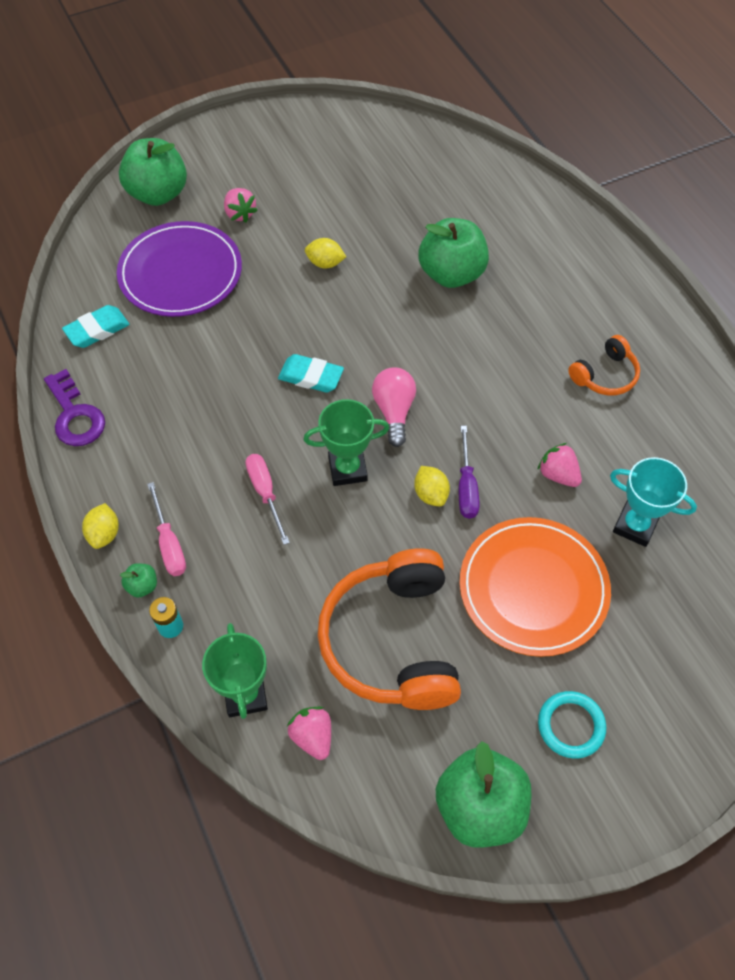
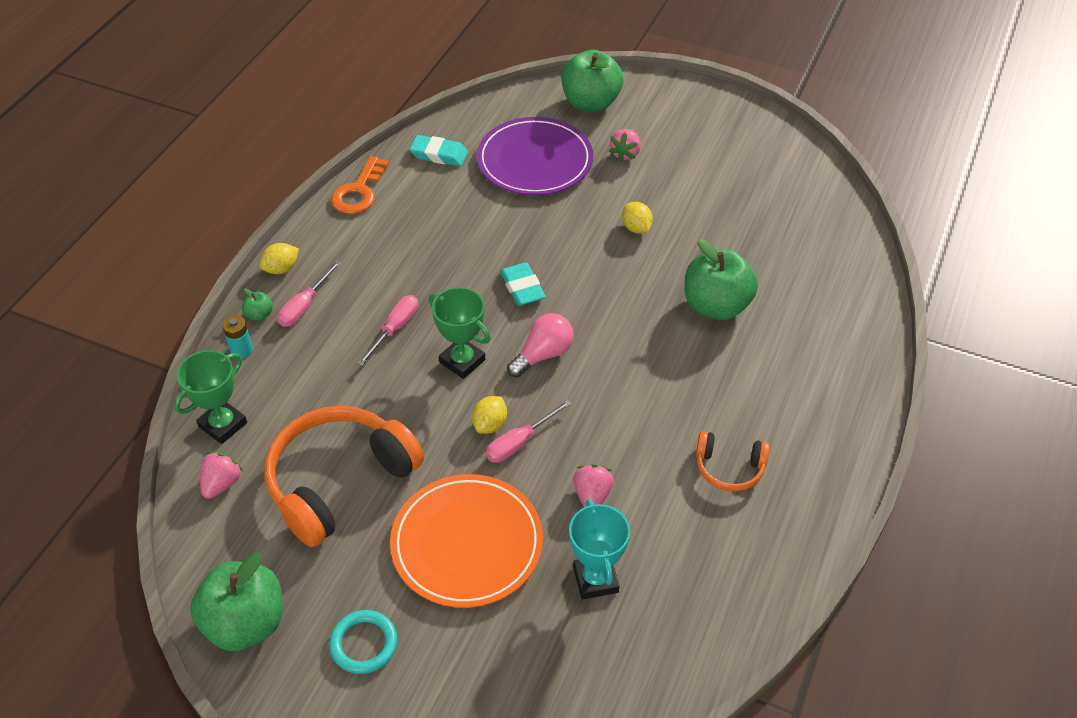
camera: 50 degrees right, 10 degrees down
purple key [44,369,105,446] -> orange key [331,156,389,214]
purple screwdriver [459,426,480,519] -> pink screwdriver [486,400,572,463]

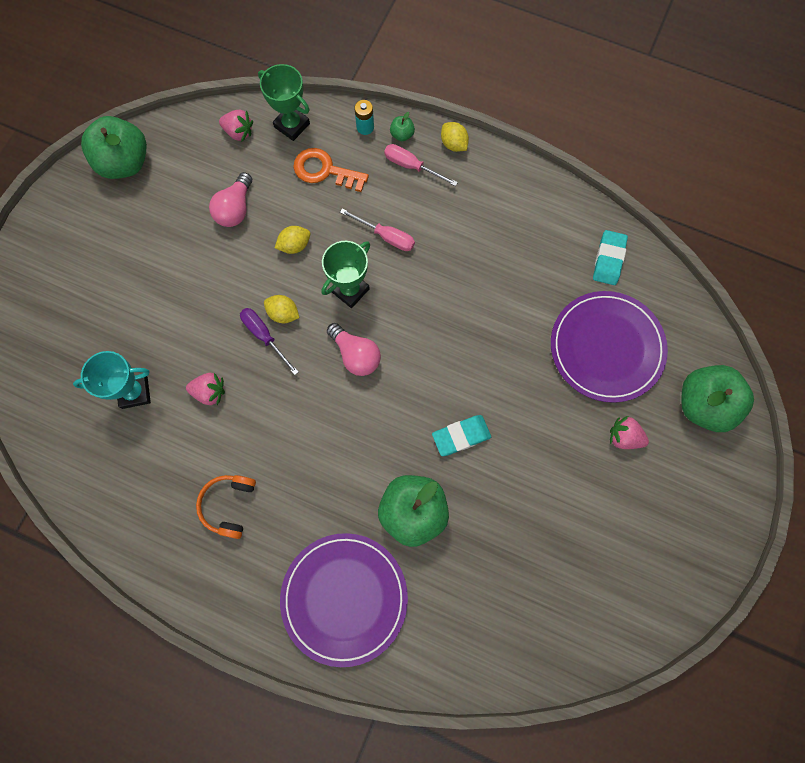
camera: 90 degrees right, 25 degrees up
orange headphones [264,406,424,547] -> pink light bulb [209,172,252,227]
turquoise ring [329,610,397,674] -> none
orange key [331,156,389,214] -> orange key moved to [293,148,369,192]
orange plate [390,474,543,608] -> none
pink screwdriver [486,400,572,463] -> purple screwdriver [240,308,298,375]
turquoise eraser [500,262,546,306] -> turquoise eraser moved to [432,415,491,456]
yellow lemon [622,202,653,233] -> yellow lemon moved to [275,226,310,254]
none -> purple plate [280,533,408,667]

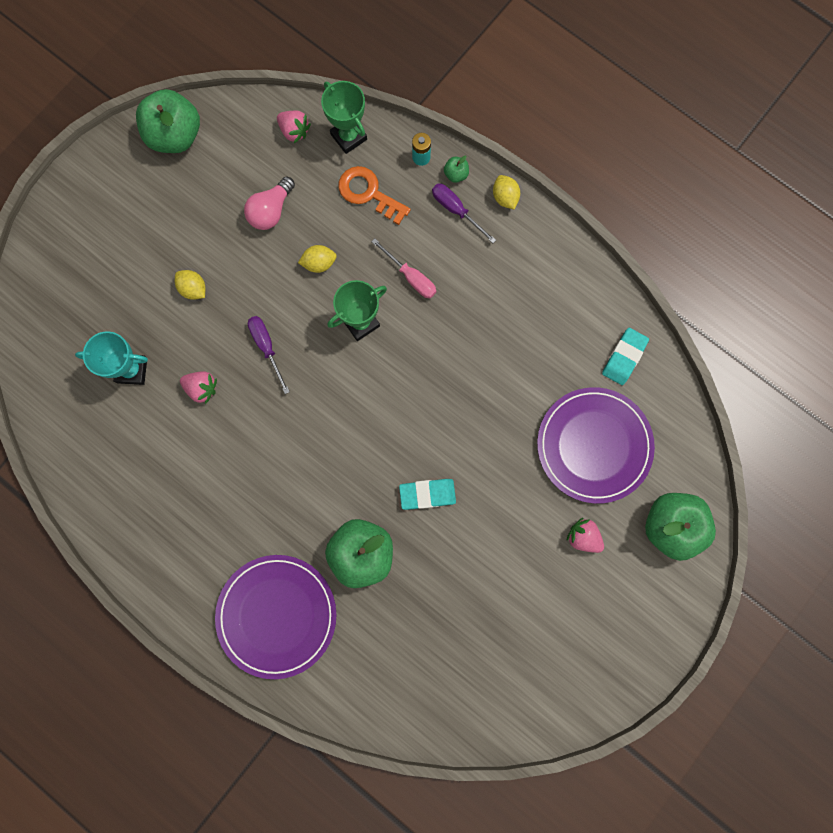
camera: 15 degrees right, 5 degrees up
orange headphones [196,475,256,539] -> none
yellow lemon [264,295,300,323] -> yellow lemon moved to [175,270,206,300]
pink light bulb [327,323,381,376] -> none
pink screwdriver [384,144,458,186] -> purple screwdriver [432,184,496,243]

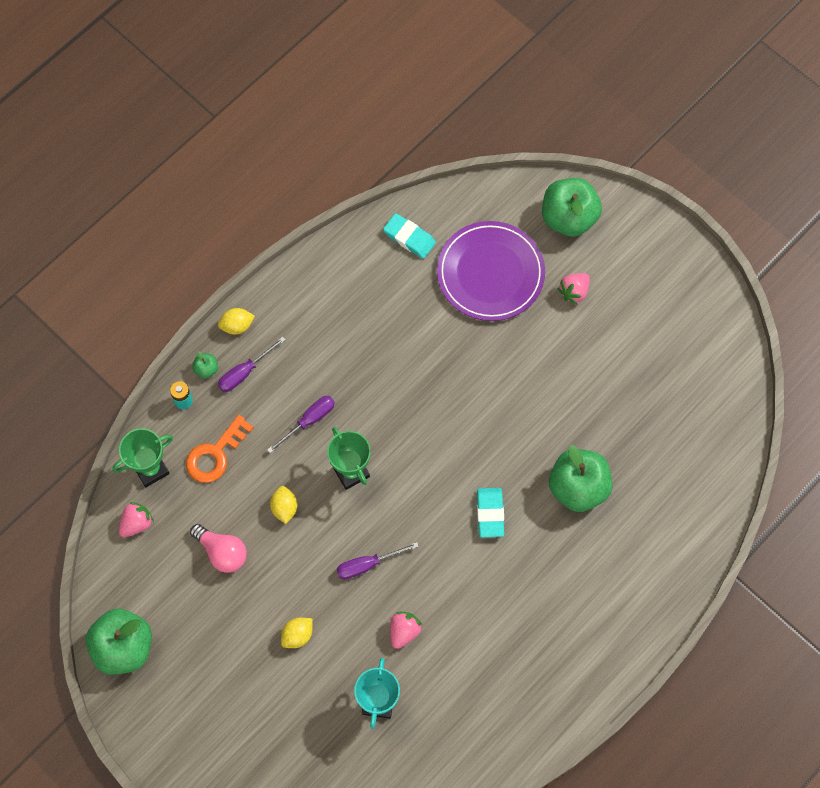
camera: 85 degrees left, 10 degrees down
purple plate [215,555,336,679] -> none
pink screwdriver [371,238,436,298] -> purple screwdriver [267,396,335,453]
turquoise eraser [399,479,456,510] -> turquoise eraser moved to [477,488,504,537]

